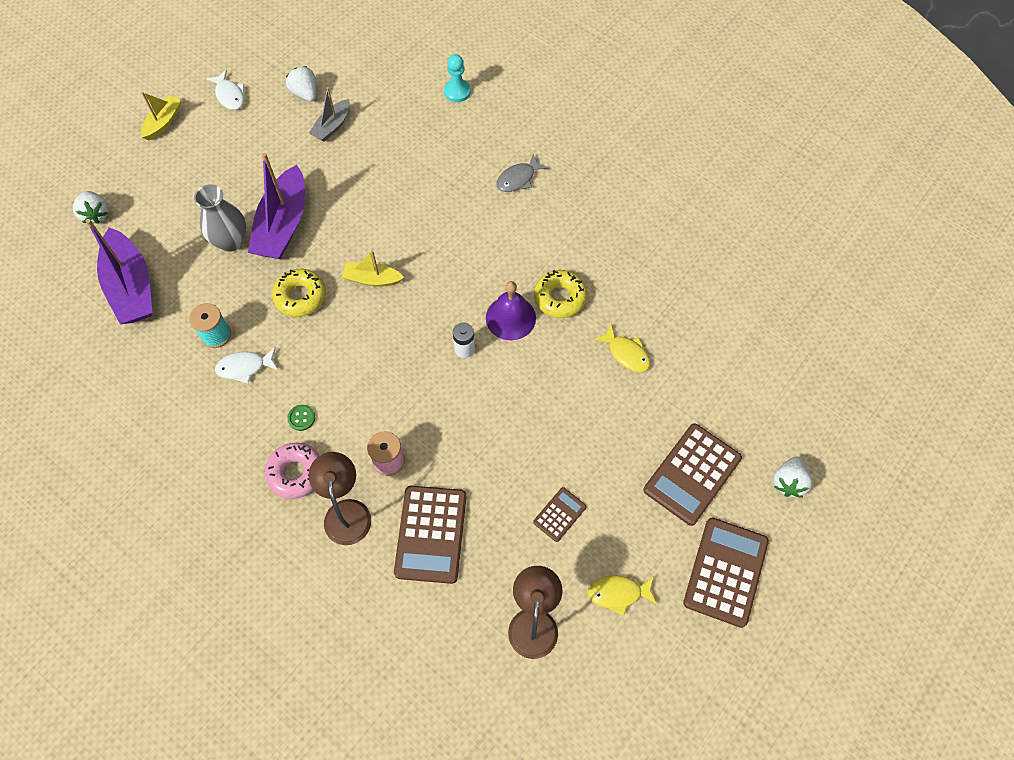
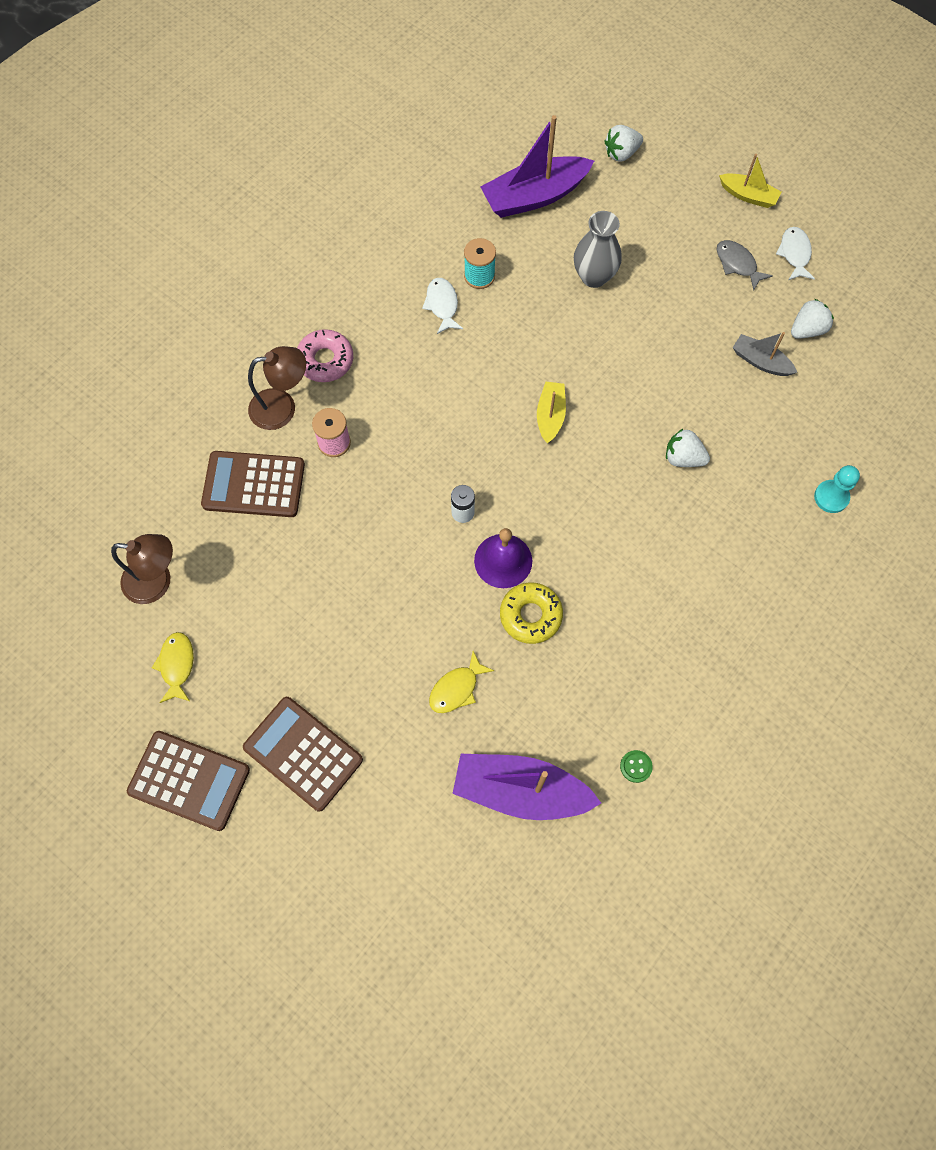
camera: 90 degrees right, 5 degrees up
white fish [206,70,244,110] -> white fish turned 120 degrees clockwise [776,227,815,280]
purple boat [248,153,305,259] -> purple boat moved to [452,754,601,820]
yellow donut [272,269,326,317] -> none
green button [287,405,315,431] -> green button moved to [620,750,653,783]
grey fish [496,154,548,192] -> grey fish moved to [717,240,773,291]
brown calculator [533,487,586,542] -> none
white strawberry [773,456,812,497] -> white strawberry moved to [666,428,710,467]

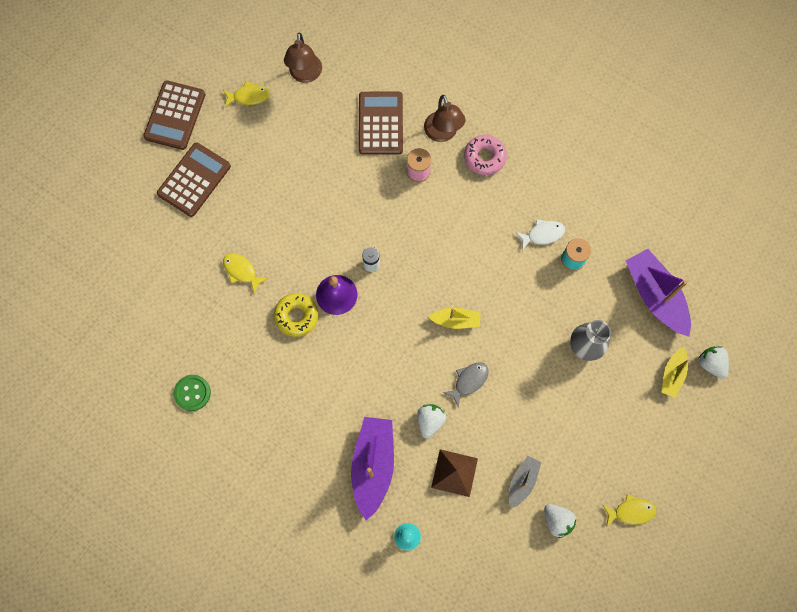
camera: 85 degrees right, 5 degrees up
purple boat [452,754,601,820] -> purple boat moved to [351,417,394,520]
green button [620,750,653,783] -> green button [174,375,211,411], size x1.66
grey fish [717,240,773,291] -> grey fish moved to [443,362,489,407]
yellow boat [719,154,781,208] -> yellow boat moved to [661,347,689,398]
white fish [776,227,815,280] -> yellow fish [602,494,656,527]
none -> brown pyramid [431,449,478,497]

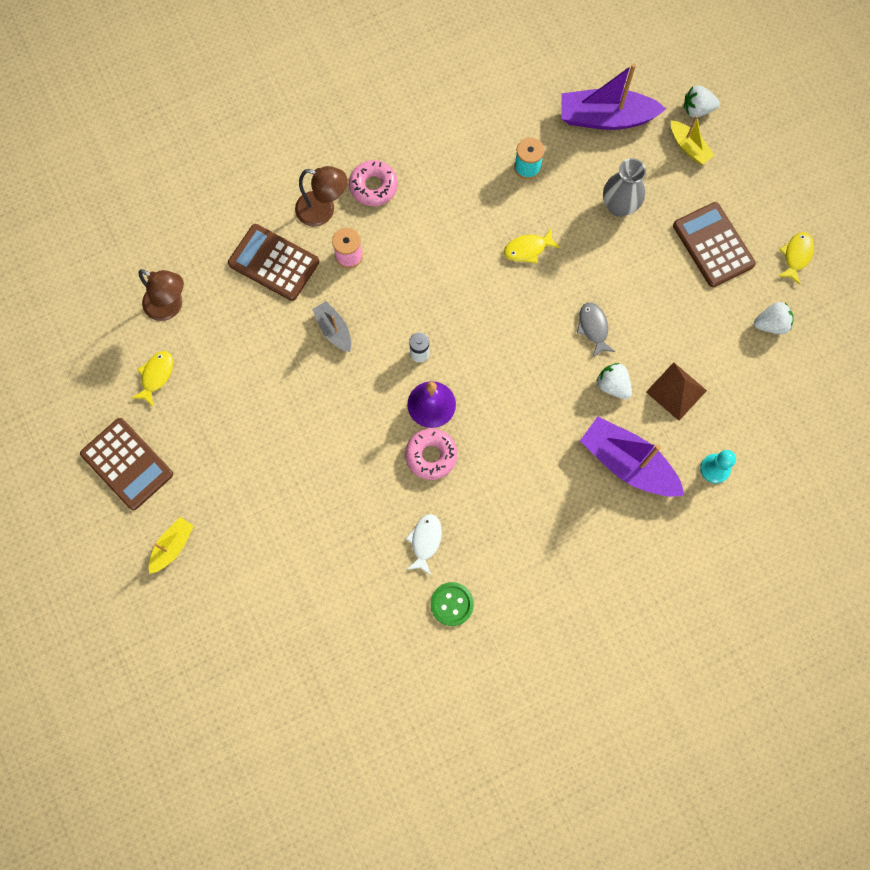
camera: 60 degrees left, 0 degrees up
brown calculator [157,143,231,217] -> brown calculator moved to [673,202,756,287]
yellow fish [223,253,268,294] -> yellow fish moved to [504,228,560,263]
yellow donut [274,293,318,337] -> pink donut [405,428,457,480]
yellow boat [428,308,480,329] -> yellow boat moved to [149,517,194,574]
grey boat [509,456,541,508] -> grey boat moved to [312,301,351,352]
white fish [516,219,565,251] -> white fish moved to [405,514,442,575]

